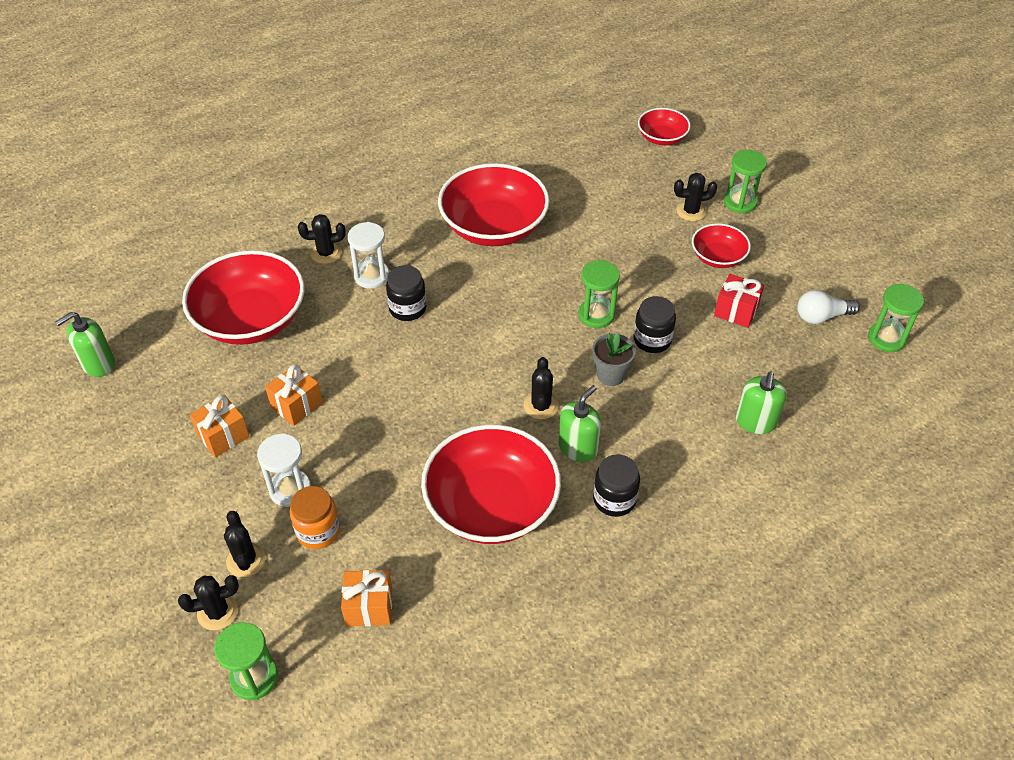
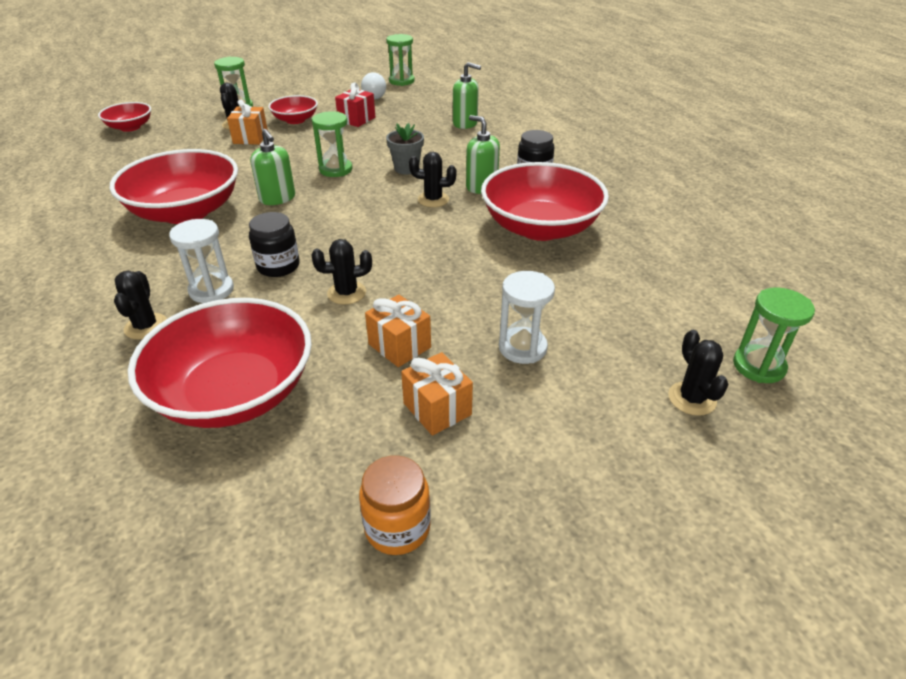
camera: 85 degrees left, 10 degrees down
green soap dispenser [56,312,115,377] -> green soap dispenser moved to [250,129,295,205]
black cactus [224,511,266,577] -> black cactus moved to [311,239,372,305]
orange jar [290,486,340,549] -> orange jar moved to [359,455,431,555]
orange gift [341,570,392,626] -> orange gift moved to [227,100,268,145]
black jar [633,296,676,353] -> none

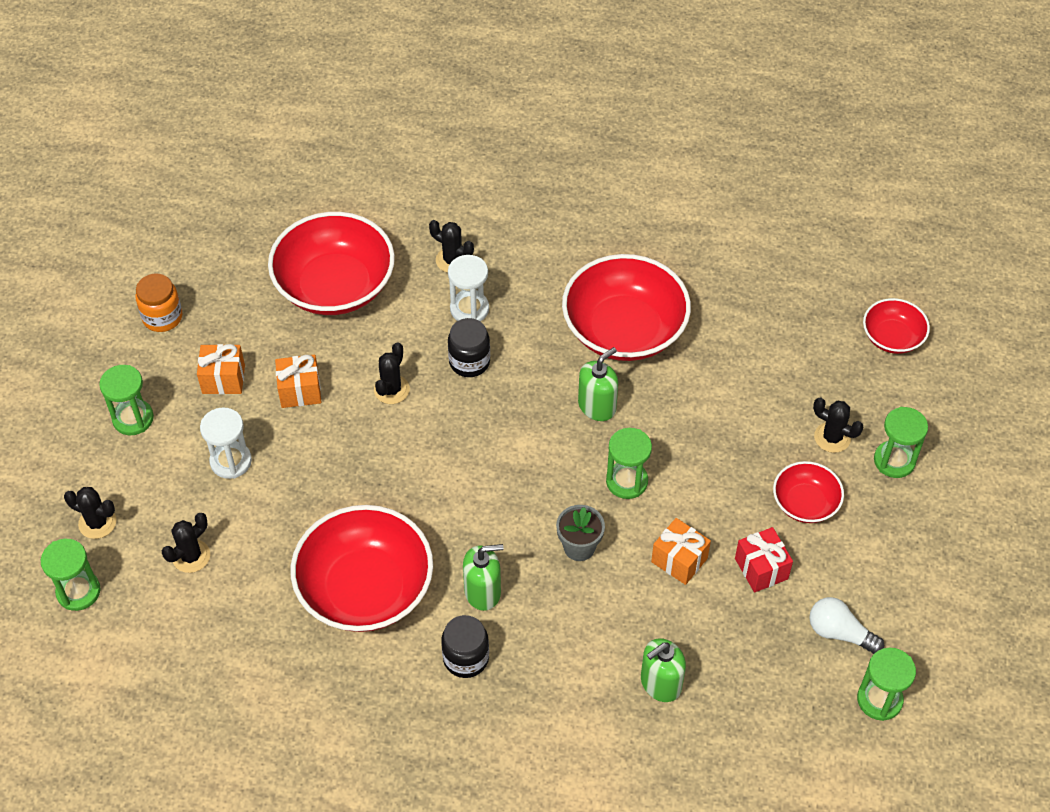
camera: 125 degrees right, 15 degrees up
orange gift [227,100,268,145] -> orange gift moved to [651,518,711,585]
green soap dispenser [250,129,295,205] -> green soap dispenser turned 135 degrees clockwise [578,347,618,421]
black cactus [409,152,457,207] -> black cactus moved to [162,513,210,573]
none -> green hourglass [99,365,154,435]

